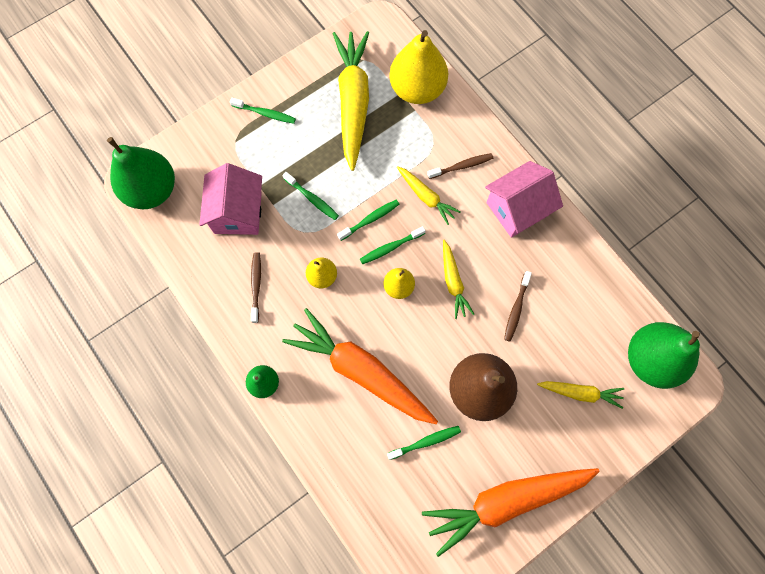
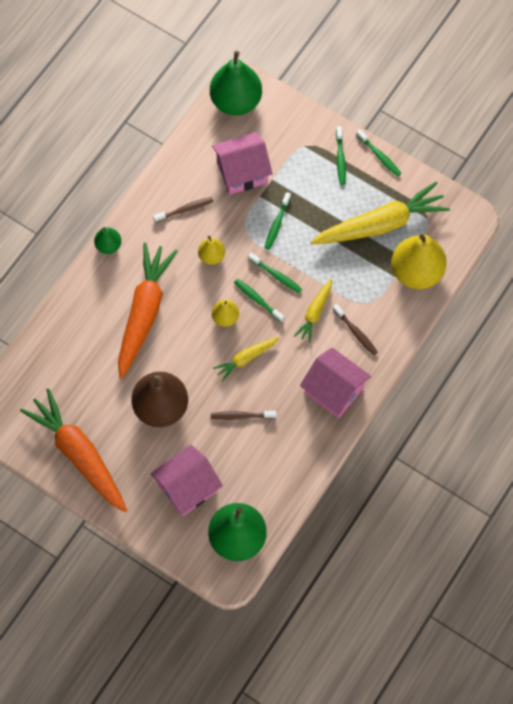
camera: 70 degrees right, 5 degrees down
green toothbrush [387,426,461,460] -> green toothbrush moved to [356,129,401,177]
yellow carrot [537,381,624,409] -> pink house [150,445,223,517]

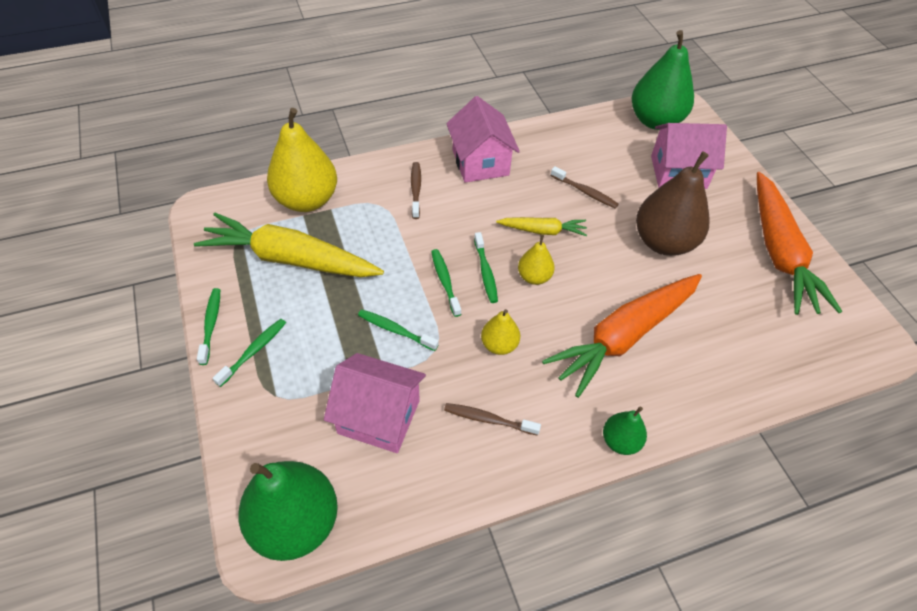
camera: 145 degrees left, 15 degrees down
green toothbrush [264,192,291,250] -> green toothbrush turned 120 degrees counterclockwise [358,309,438,351]
yellow carrot [294,279,332,343] -> none

